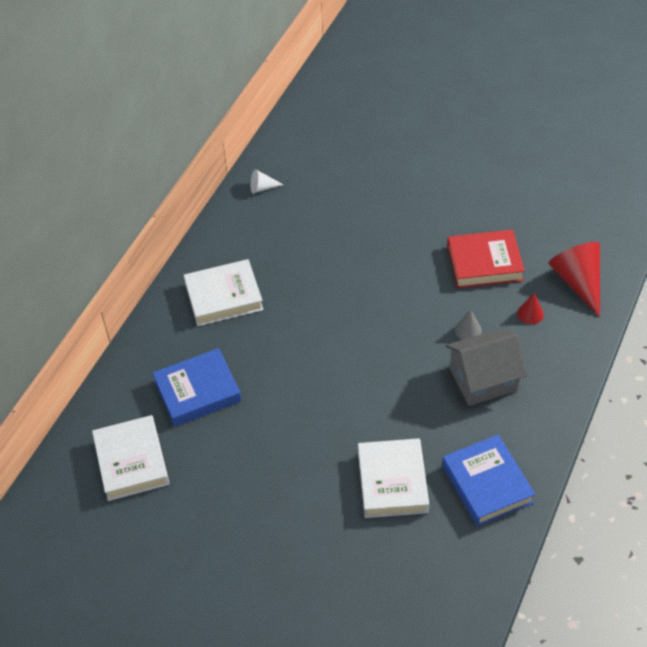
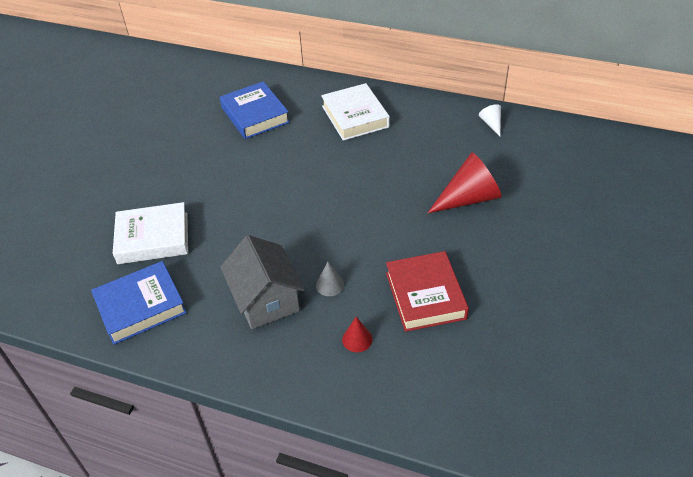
camera: 85 degrees right, 5 degrees down
white book [92,415,169,501] -> none
red cone [548,242,600,317] -> red cone moved to [428,153,502,213]

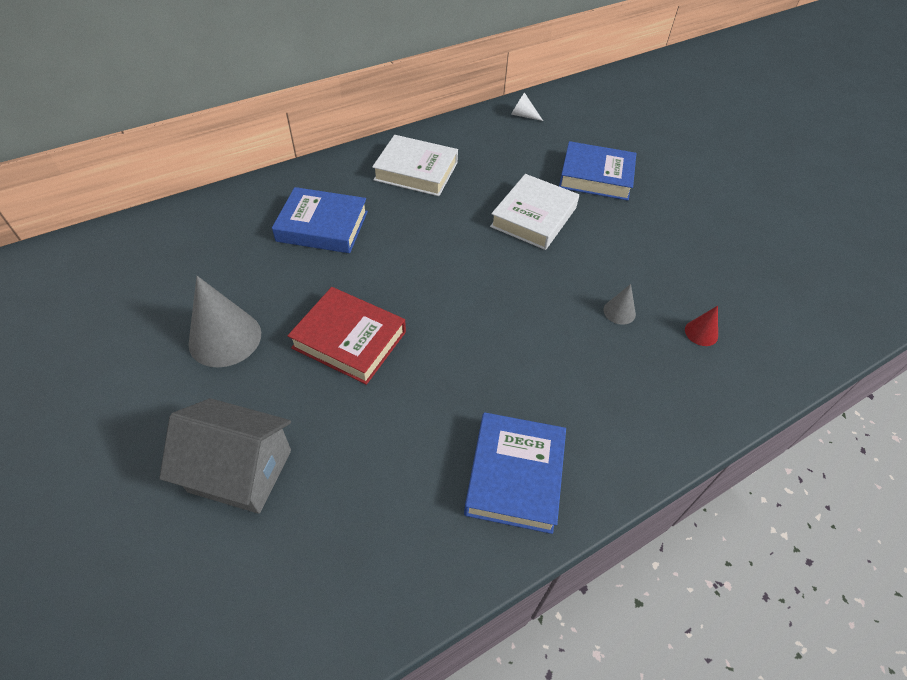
camera: 55 degrees left, 5 degrees up
white book [113,202,188,264] -> white book moved to [490,174,579,250]
grey house [220,235,305,329] -> grey house moved to [159,398,291,514]
red book [386,251,469,332] -> red book moved to [288,287,406,385]
red cone [428,153,502,213] -> blue book [559,141,636,201]
none -> grey cone [188,276,261,367]

